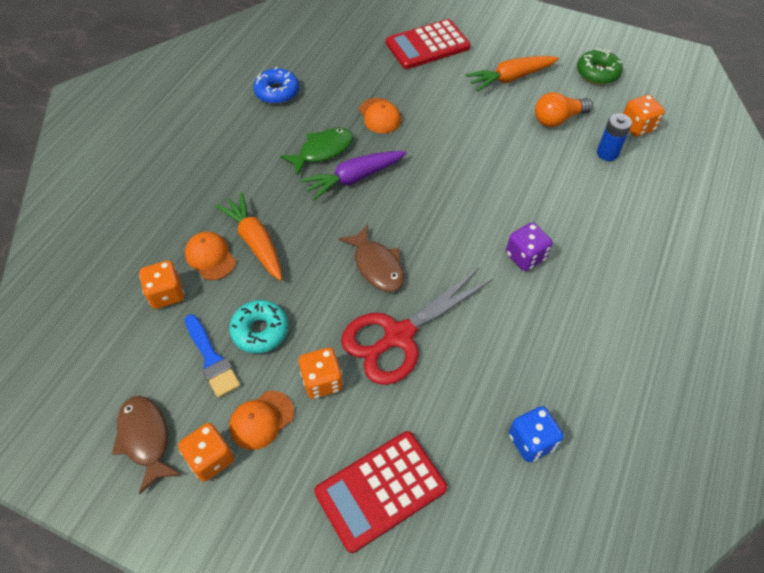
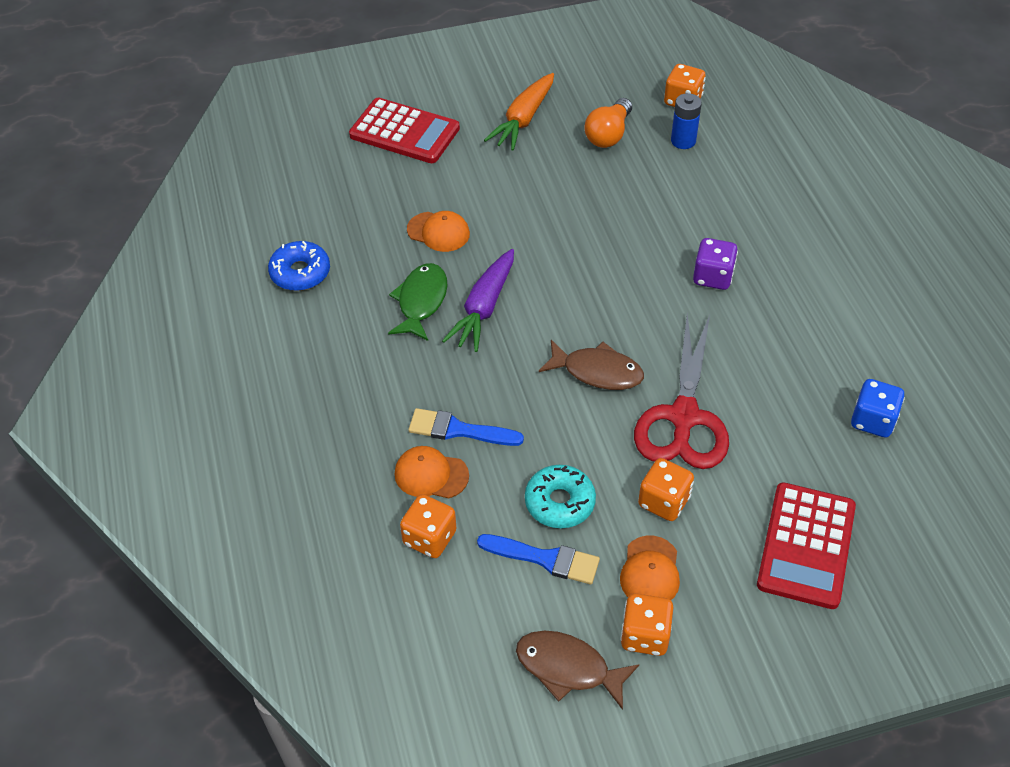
camera: 40 degrees left, 5 degrees down
orange carrot [215,192,282,281] -> blue brush [408,408,524,446]
red calculator [386,19,470,69] -> red calculator turned 90 degrees counterclockwise [349,98,460,163]
green donut [577,49,623,84] -> none

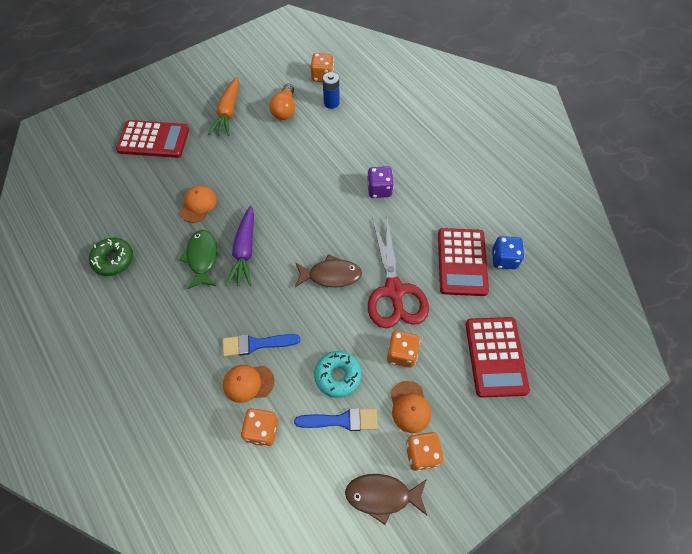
camera: 20 degrees left, 10 degrees up
blue donut [268,241,330,291] -> green donut [89,238,133,276]
orange cap [407,211,470,252] -> orange cap turned 75 degrees counterclockwise [179,185,217,223]
none -> red calculator [438,228,489,296]

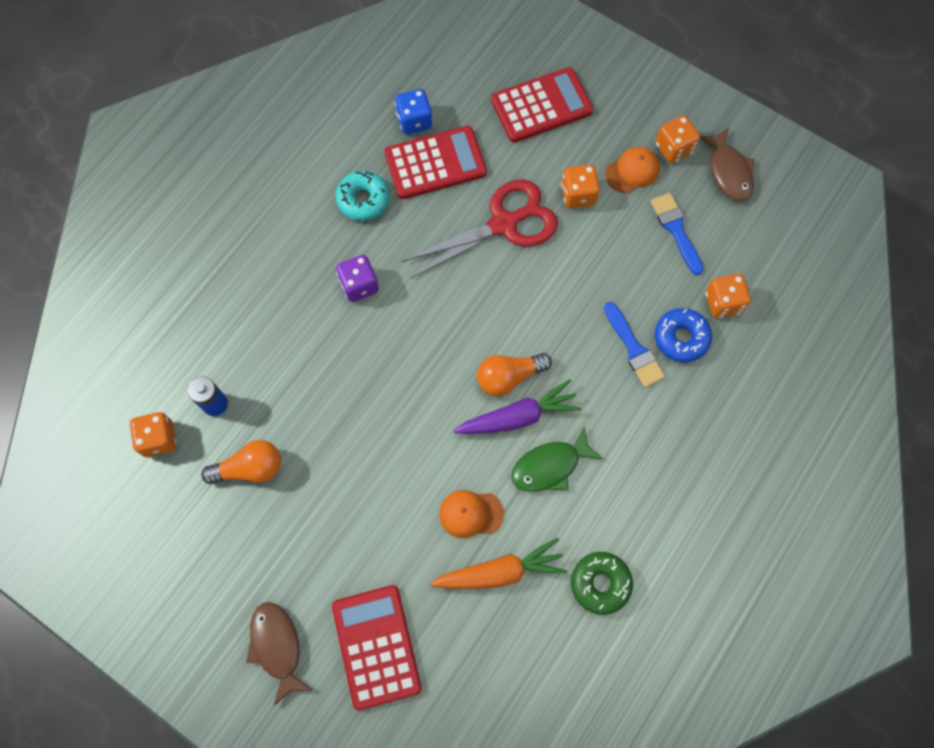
camera: 110 degrees left, 10 degrees up
orange carrot [208,77,239,136] -> orange carrot moved to [430,538,567,589]
orange cap [223,365,275,403] -> blue donut [655,308,712,362]
brown fish [295,254,362,287] -> brown fish moved to [246,602,312,706]
turquoise donut [314,351,362,398] -> turquoise donut moved to [335,171,390,221]
none -> orange light bulb [477,353,552,396]

